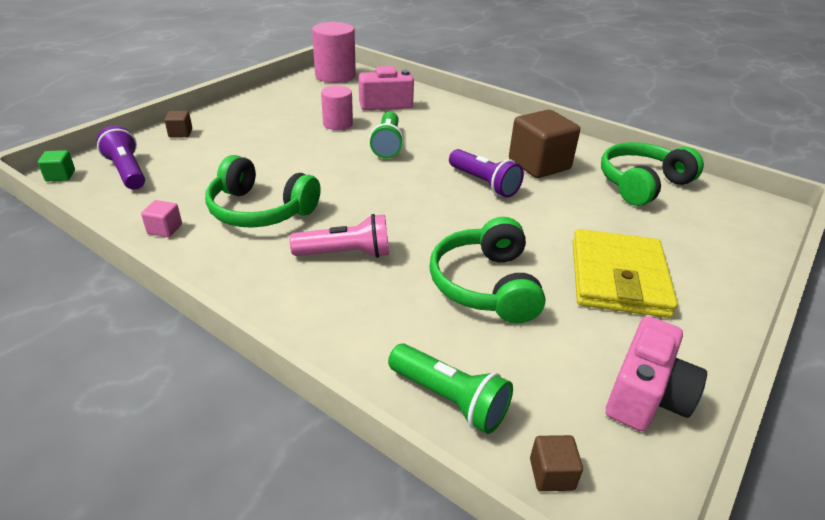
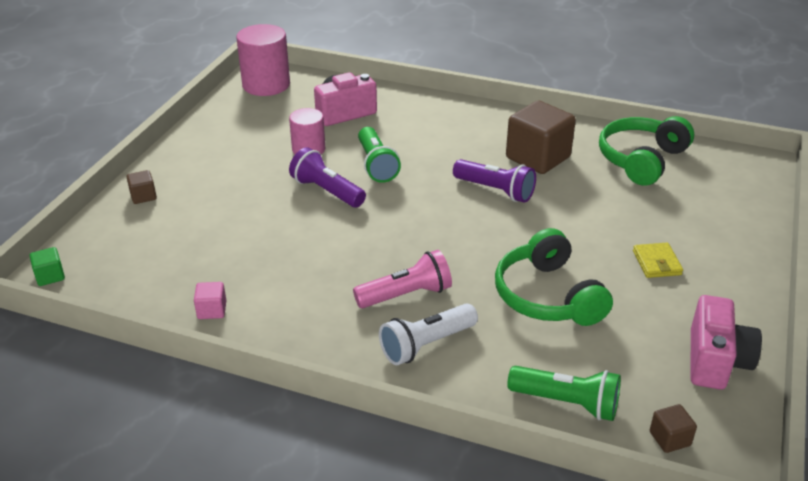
camera: 15 degrees left, 0 degrees up
purple flashlight [96,125,145,190] -> purple flashlight moved to [289,147,366,207]
green headphones [205,155,321,228] -> none
yellow wallet [573,229,678,318] -> yellow wallet [633,243,683,278], size x0.45
none -> white flashlight [379,303,478,365]

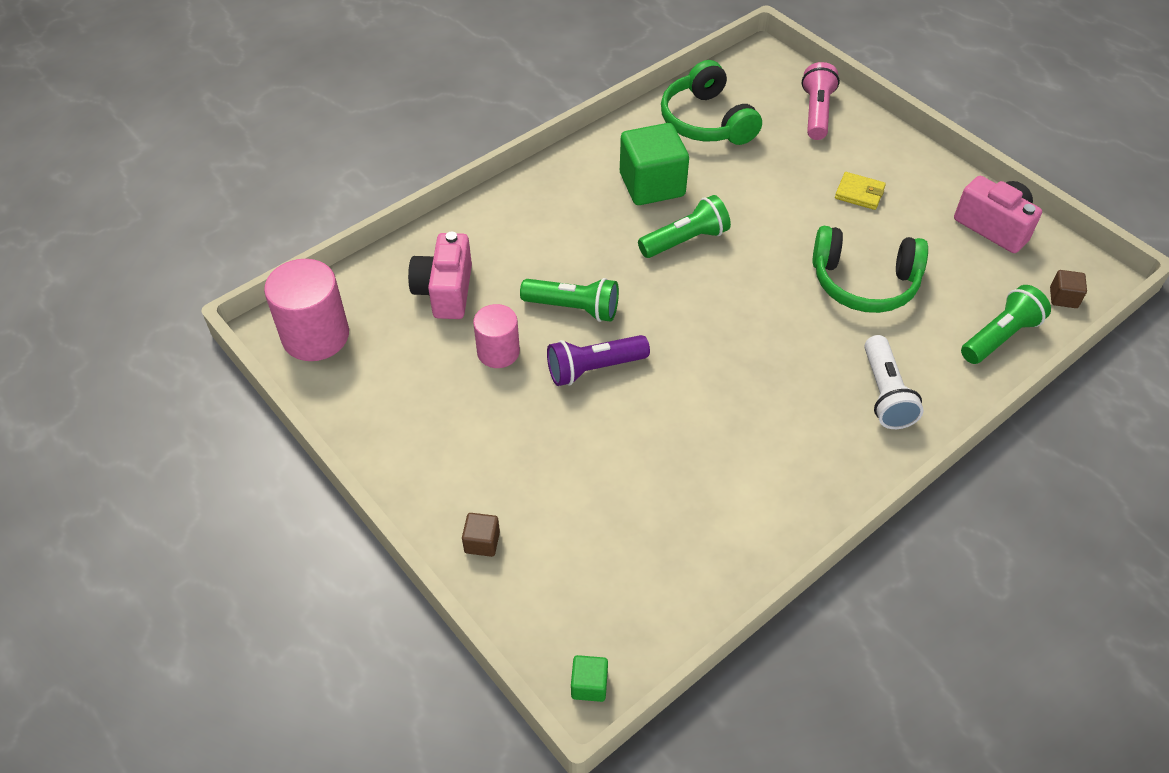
camera: 60 degrees left, 15 degrees up
pink cube [194,282,226,319] -> none
pink flashlight [353,250,452,308] -> pink flashlight moved to [802,62,840,140]
purple flashlight [453,159,536,203] -> green flashlight [638,195,731,258]
brown cube [506,101,576,174] -> green cube [620,123,689,205]

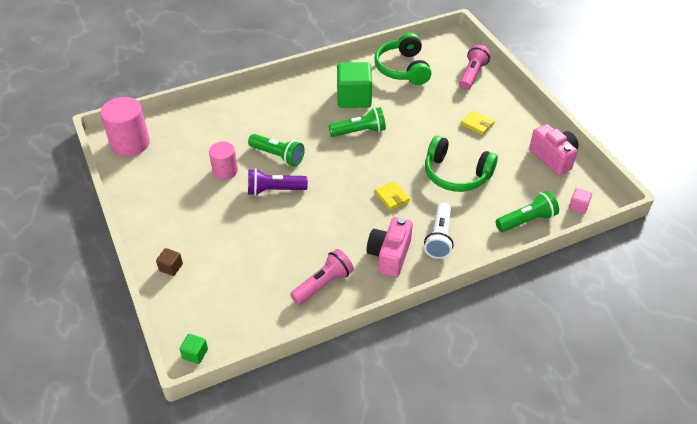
camera: 15 degrees right, 5 degrees down
pink camera [408,232,472,319] -> pink camera moved to [367,217,413,277]
brown cube [1050,270,1087,308] -> pink cube [569,188,592,214]
none -> pink flashlight [290,249,354,305]
none -> yellow wallet [375,181,410,210]

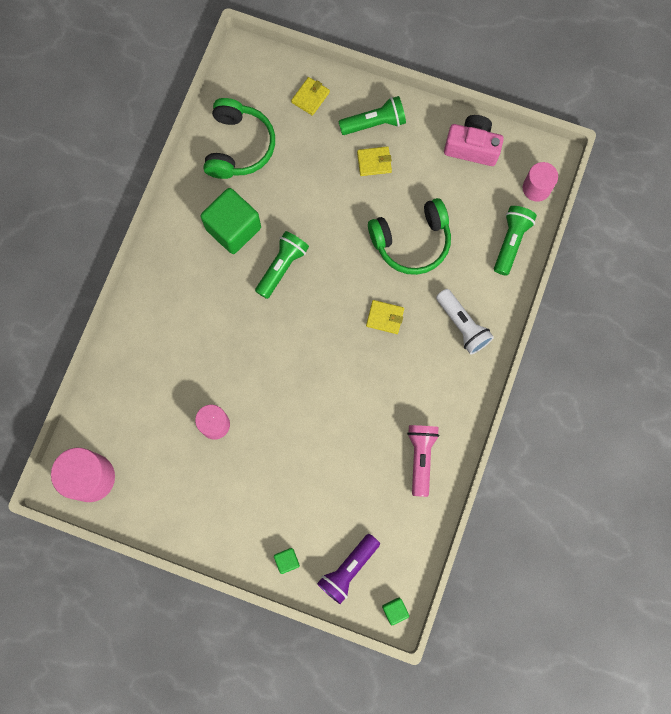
camera: 45 degrees left, 30 degrees up
brown cube [156,248,183,276] -> green cube [274,548,300,574]
green flashlight [248,134,305,166] -> green flashlight moved to [338,96,406,135]
purple flashlight [248,168,308,196] -> purple flashlight moved to [317,534,380,604]
pink camera [367,217,413,277] -> none
green headphones [375,33,432,85] -> green headphones turned 120 degrees counterclockwise [204,98,275,179]
pink flashlight [459,45,491,90] -> yellow wallet [291,77,330,116]
pink cube [569,188,592,214] -> pink cylinder [523,162,558,202]

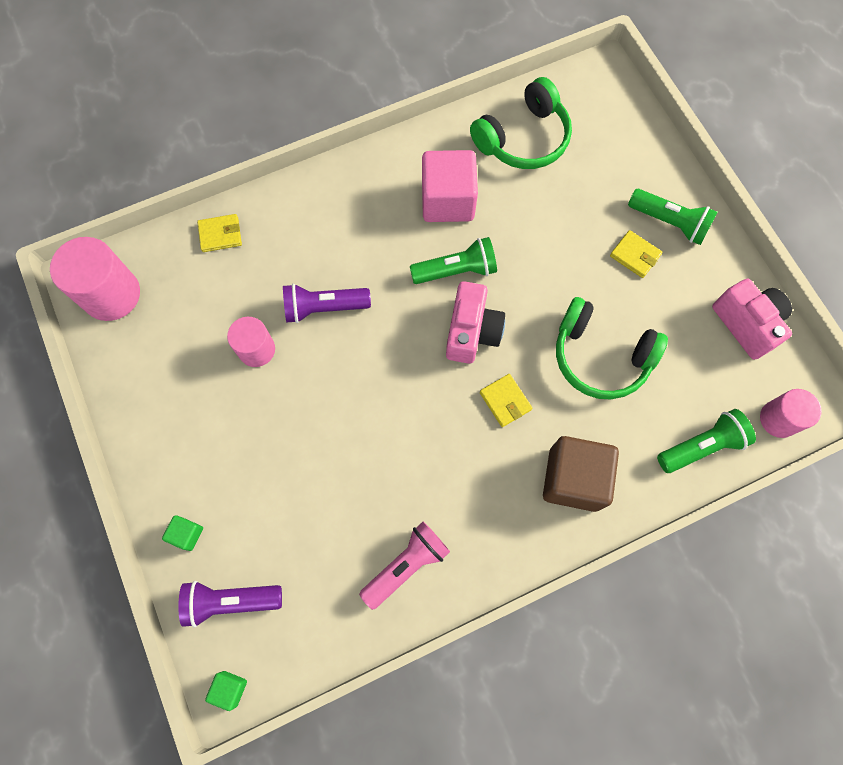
camera: 45 degrees right, 5 degrees down
green cube [201,188,261,254] -> pink cube [422,150,478,222]
yellow wallet [291,77,330,116] -> yellow wallet moved to [197,214,242,252]
white flashlight [436,289,494,355] -> brown cube [543,436,619,512]
none -> purple flashlight [283,284,371,323]
none -> pink camera [446,281,505,364]

